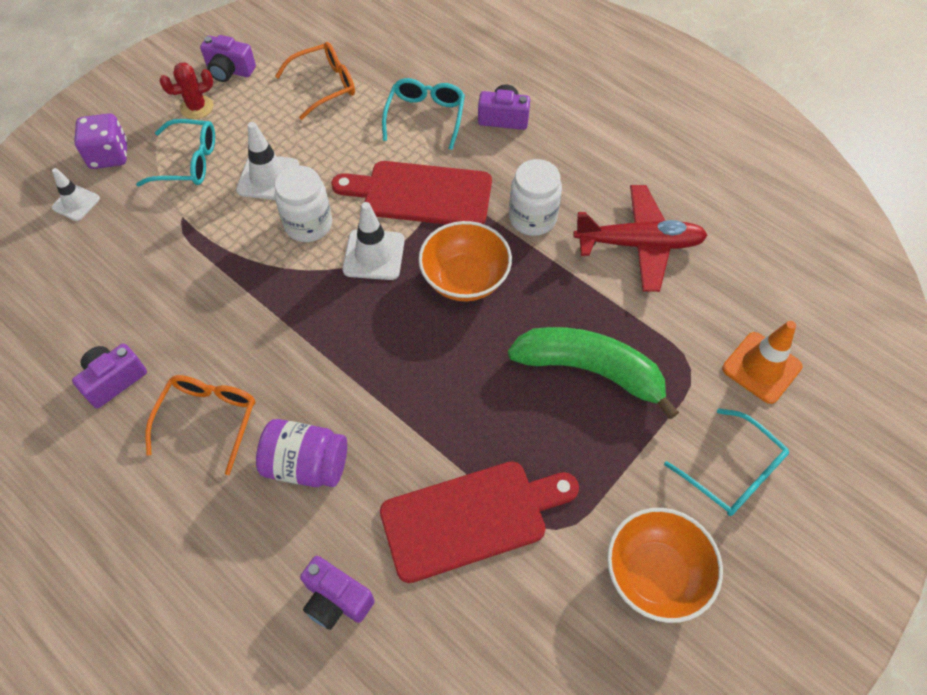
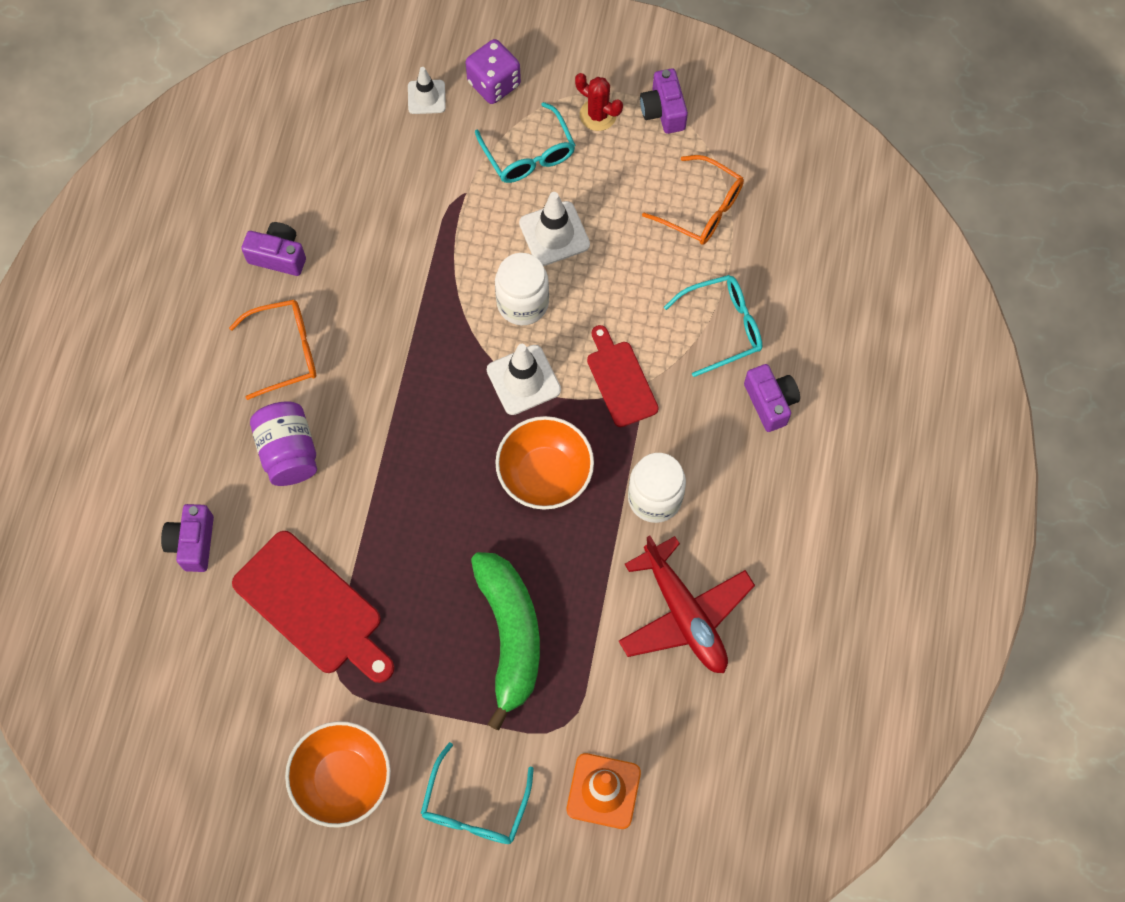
camera: 60 degrees right, 10 degrees up
red cutting board [332,161,492,224] -> red cutting board [587,325,659,427], size x0.61

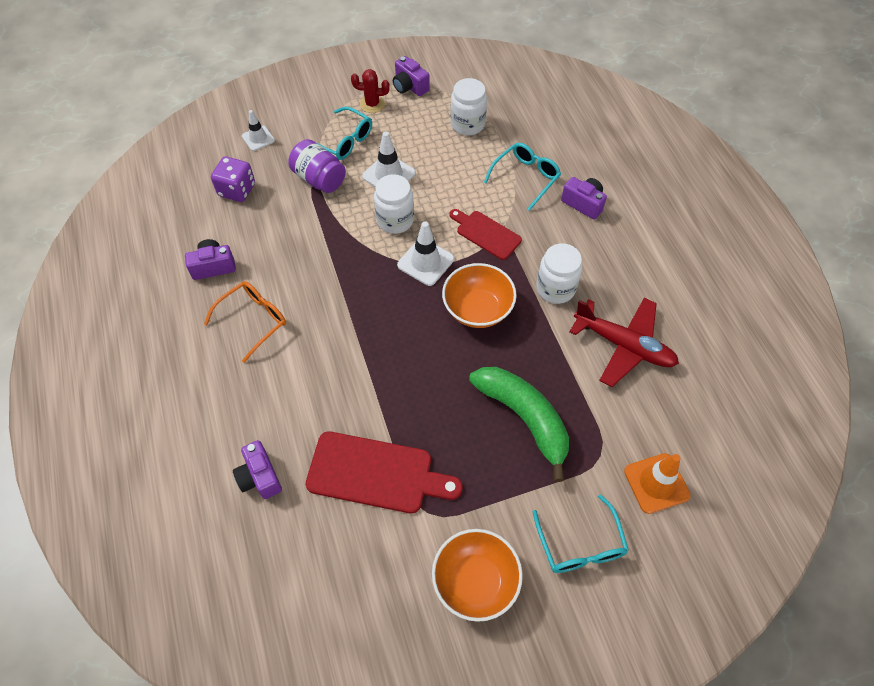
camera: 30 degrees left, 10 degrees down
purple jar [250,401,317,486] -> purple jar moved to [289,139,346,193]
purple dice [465,39,521,104] -> purple dice moved to [211,156,255,202]
orange glasses [642,155,744,245] -> white jar [450,78,487,136]

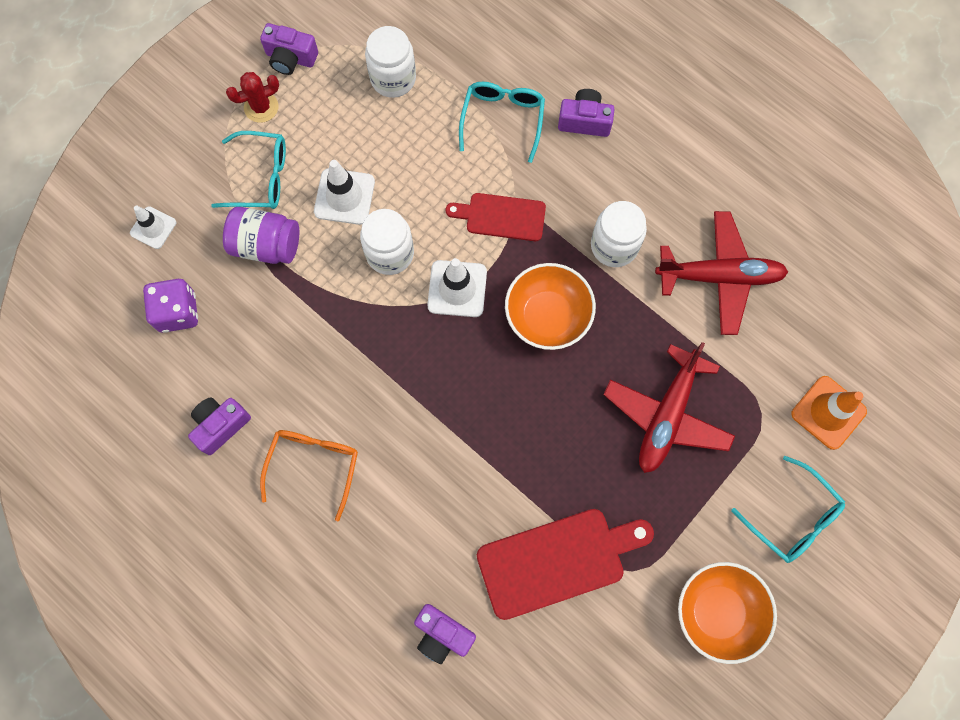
camera: 30 degrees left, 15 degrees up
green banana [469,367,569,482] -> red plane [603,342,735,473]

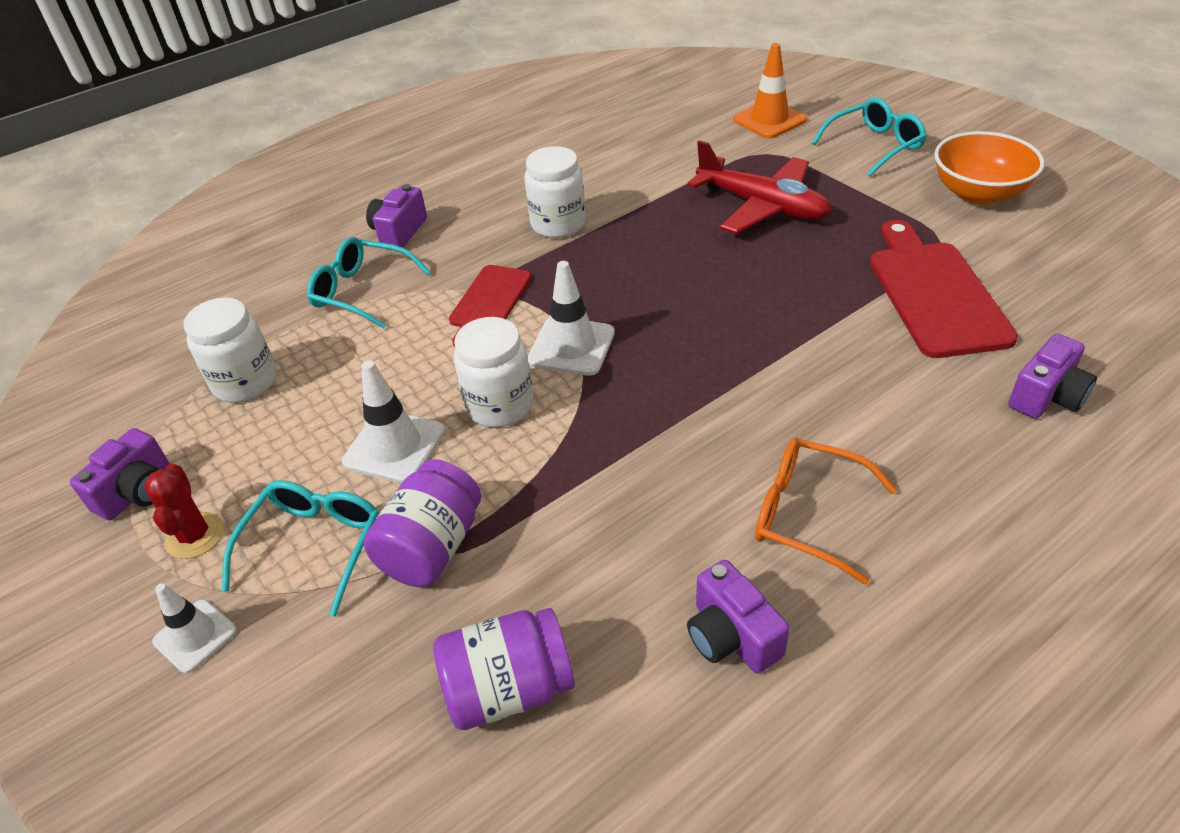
camera: 75 degrees left, 30 degrees down
white traffic cone [130,206,176,249] -> white traffic cone moved to [152,584,237,673]
purple dice [143,279,198,333] -> purple jar [433,608,575,730]
orange bowl [505,263,596,350] -> none
red plane [655,211,788,335] -> none

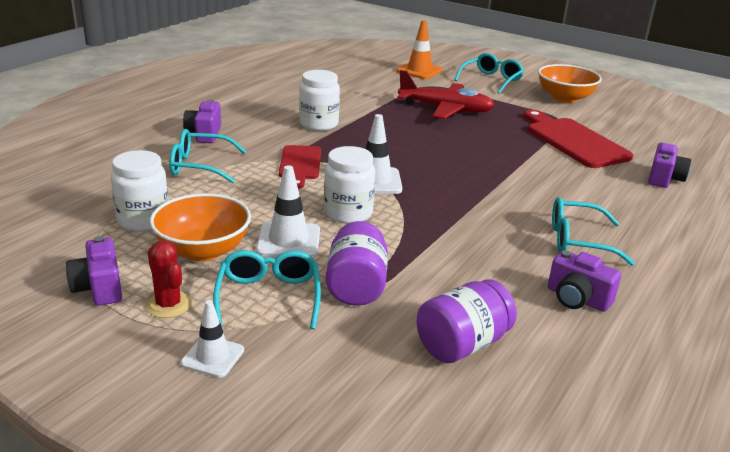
camera: 25 degrees left, 15 degrees down
purple camera [70,428,170,520] -> purple camera turned 150 degrees clockwise [66,236,122,306]
orange glasses [755,438,897,585] -> turquoise glasses [552,197,635,266]
none -> orange bowl [150,193,251,261]

